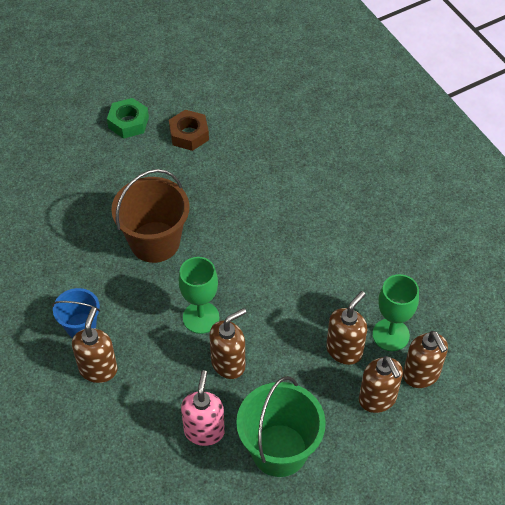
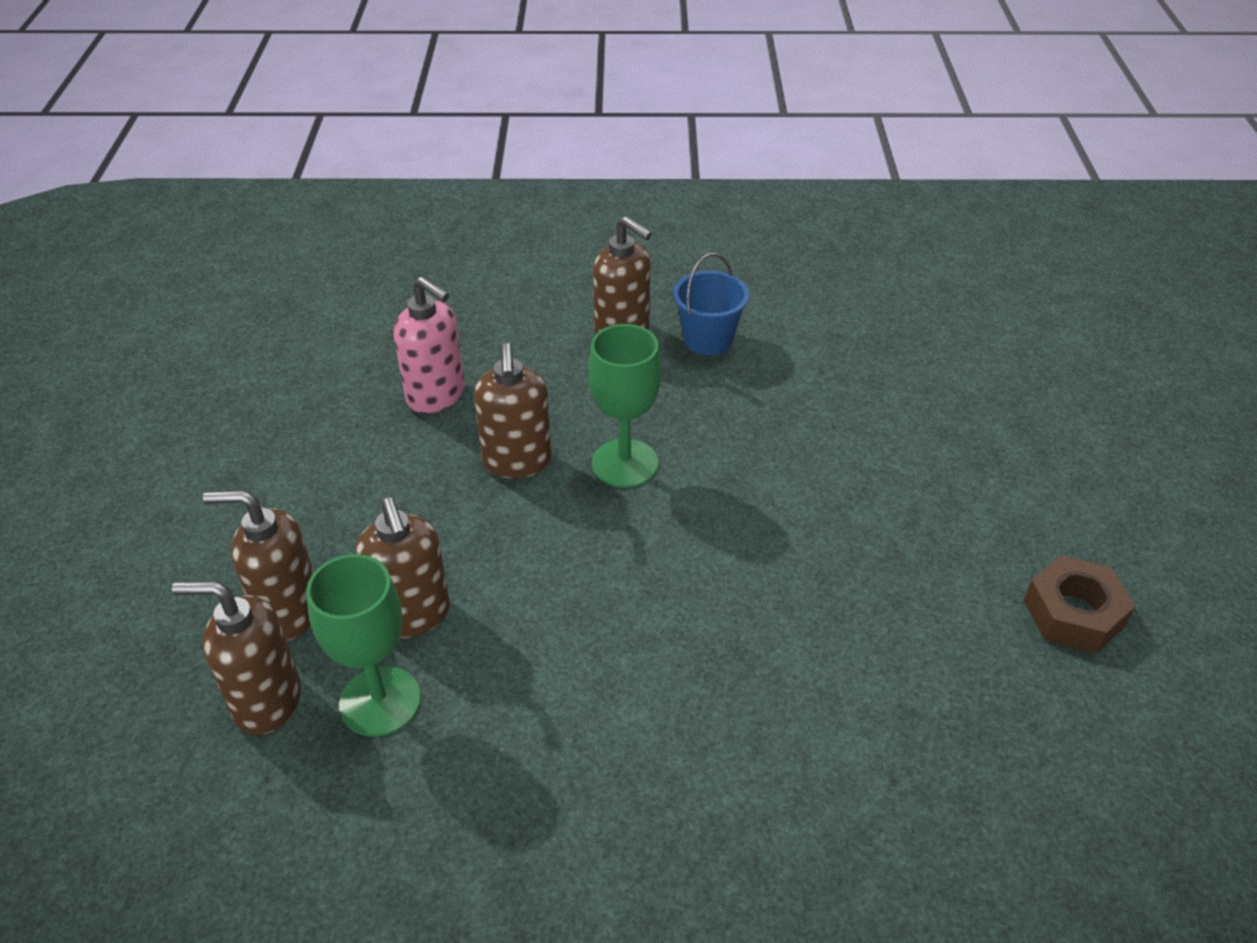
camera: 120 degrees right, 10 degrees down
green nut [107,98,149,139] -> none
brown bucket [111,169,189,263] -> none
green bucket [236,376,326,477] -> none

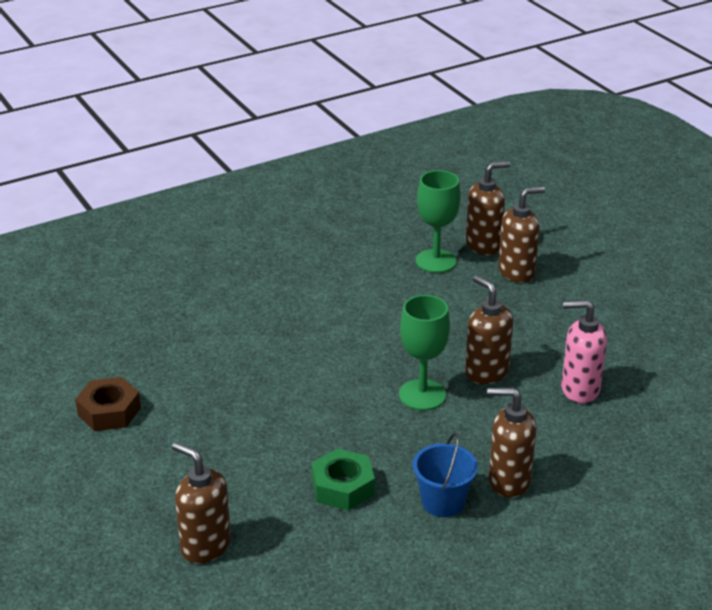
camera: 150 degrees right, 10 degrees down
brown soap dispenser [355,498,450,638] -> brown soap dispenser moved to [172,442,231,563]
none -> green nut [311,448,375,511]

